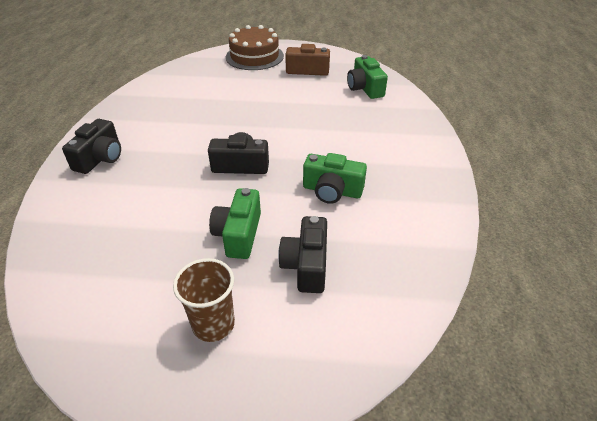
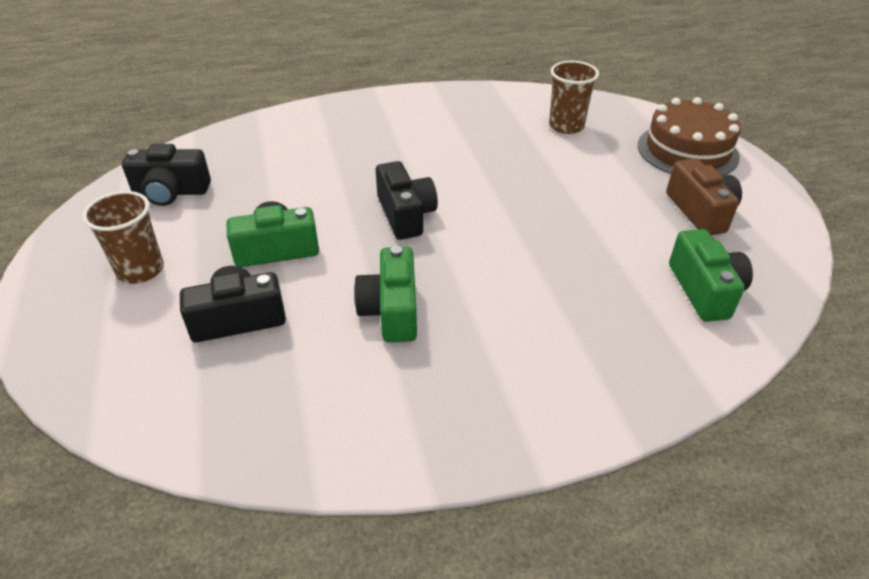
camera: 70 degrees right, 0 degrees up
black camera [62,119,121,174] -> black camera moved to [122,144,211,206]
green camera [347,55,388,99] -> green camera turned 120 degrees clockwise [669,229,753,322]
none -> brown cup [549,61,599,134]

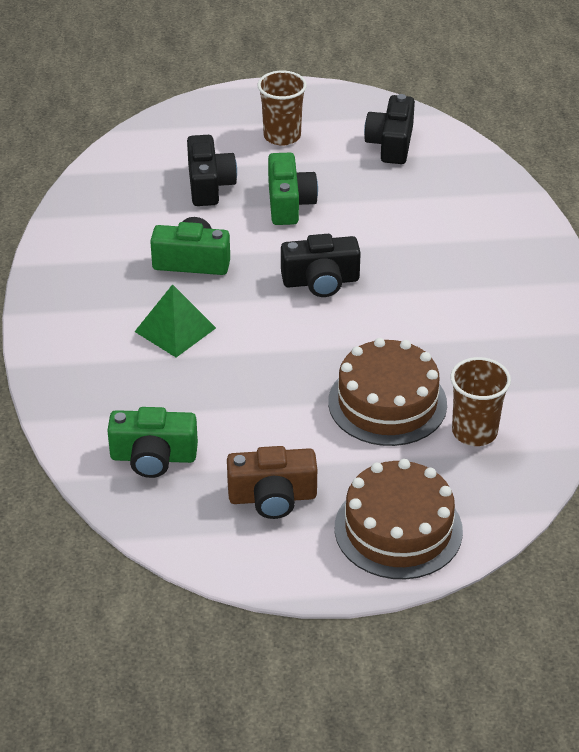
camera: 100 degrees right, 0 degrees up
none -> green pyramid [134,284,216,357]
none -> brown cake [328,338,447,446]

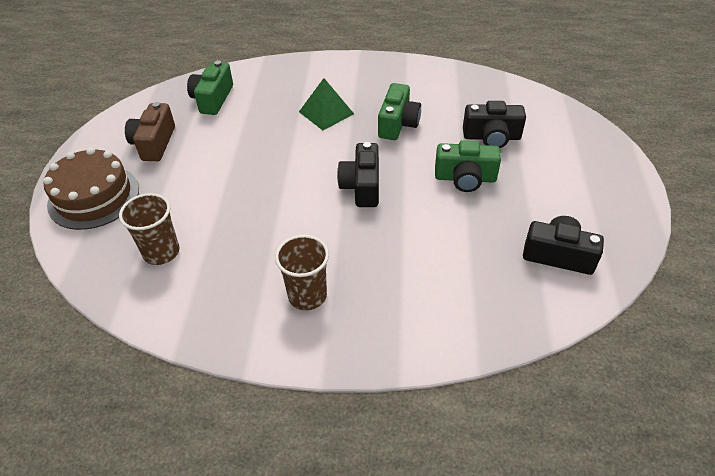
camera: 100 degrees right, 5 degrees up
brown cup [258,71,307,146] -> brown cup moved to [275,235,329,310]
brown cake [328,338,447,446] -> none

